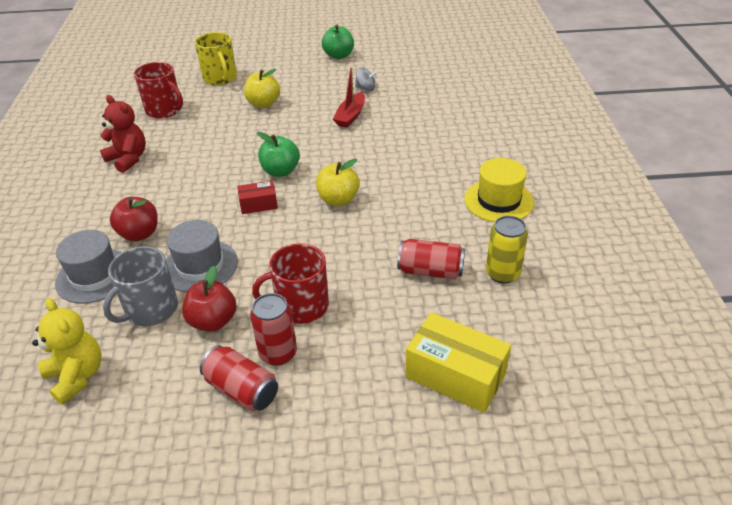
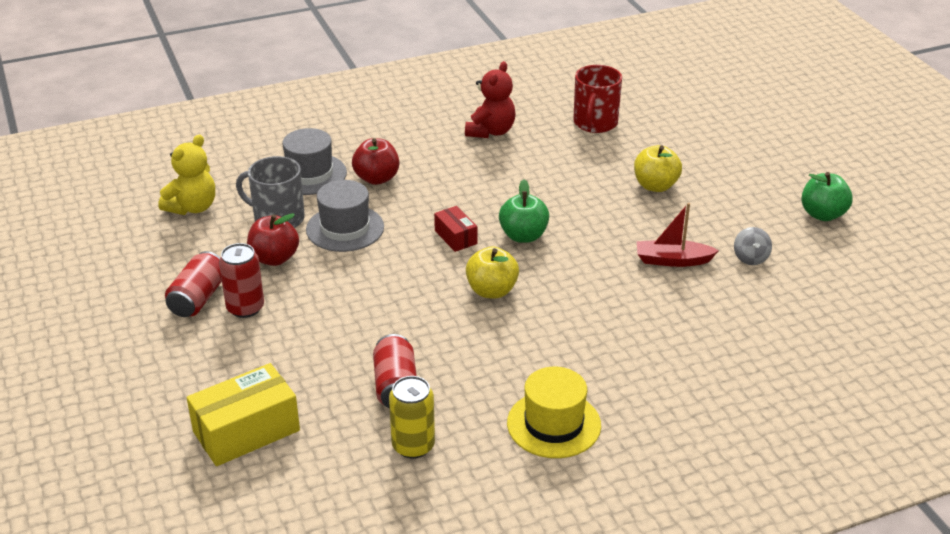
camera: 70 degrees right, 5 degrees down
yellow mug [195,32,237,85] -> none
red mug [252,243,329,324] -> none
yellow box [405,312,511,413] -> yellow box turned 45 degrees clockwise [187,363,300,466]

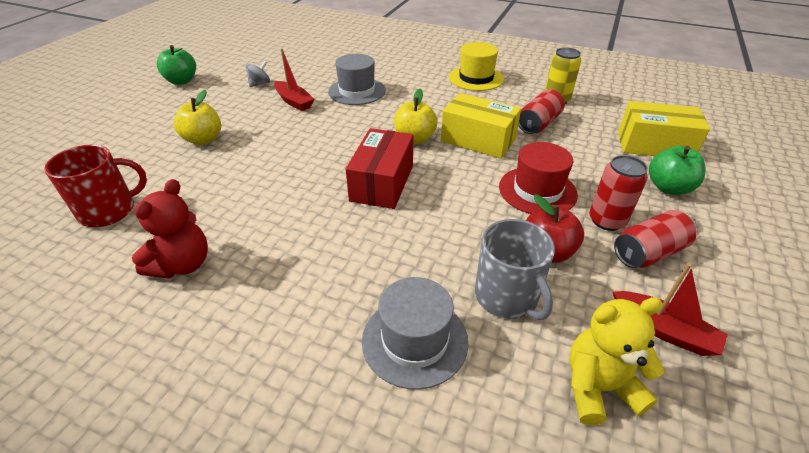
camera: 135 degrees left, 5 degrees up
grey hat [306,180,384,252] -> grey hat moved to [328,54,386,105]
red apple [352,138,399,185] -> none
red box [434,206,477,252] -> red box [346,128,413,209], size x1.84
red teddy bear [465,61,516,138] -> red teddy bear turned 135 degrees clockwise [132,179,208,279]
green apple [499,179,549,243] -> green apple moved to [649,146,705,195]
none -> yellow box [441,93,521,159]
none -> red hat [499,142,578,214]
none -> red boat [613,263,728,356]

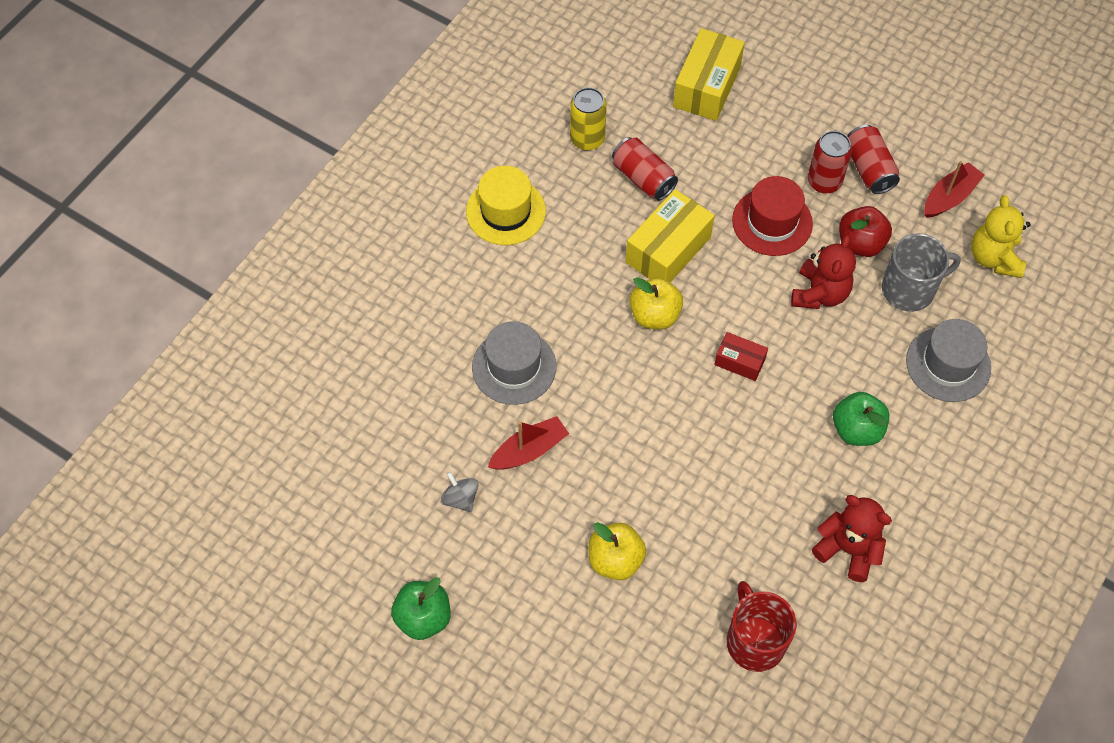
camera: 80 degrees left, 20 degrees up
red box [346,128,413,209] -> red box [714,332,768,381], size x0.54
green apple [649,146,705,195] -> green apple moved to [833,392,889,446]
none -> red teddy bear [791,235,856,309]

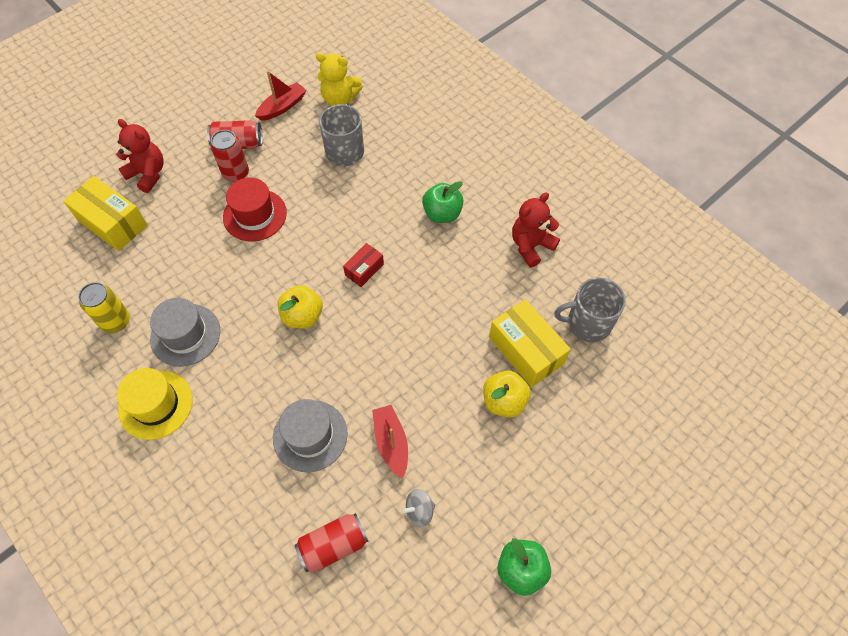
camera: 75 degrees left, 0 degrees up
red can [612,137,678,201] -> red can moved to [295,513,369,573]
yellow box [625,189,715,282] -> yellow box moved to [489,299,571,387]
red mug [727,581,797,672] -> grey mug [554,277,626,342]
red teddy bear [791,235,856,309] -> red teddy bear moved to [116,119,164,193]
red apple [839,206,892,257] -> none
grey hat [906,319,991,402] -> grey hat moved to [150,298,220,367]
red boat [924,161,984,218] -> red boat turned 75 degrees clockwise [255,71,306,121]

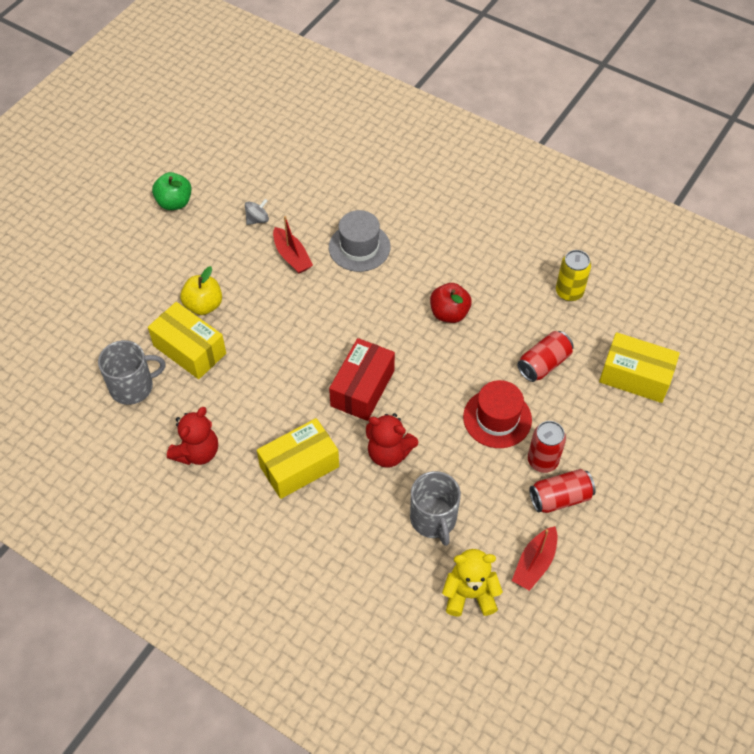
camera: 165 degrees right, 5 degrees down
red teddy bear [116,119,164,193] -> red teddy bear moved to [366,413,418,468]
yellow hat [117,368,193,440] -> none
grey hat [150,298,220,367] -> none
yellow apple [278,285,323,328] -> none
red can [295,513,369,573] -> red can moved to [517,331,574,382]
red box [343,243,384,287] -> red box [329,338,395,421], size x1.84
green apple [422,181,464,223] -> yellow box [257,418,339,499]
none -> red apple [430,283,472,323]

